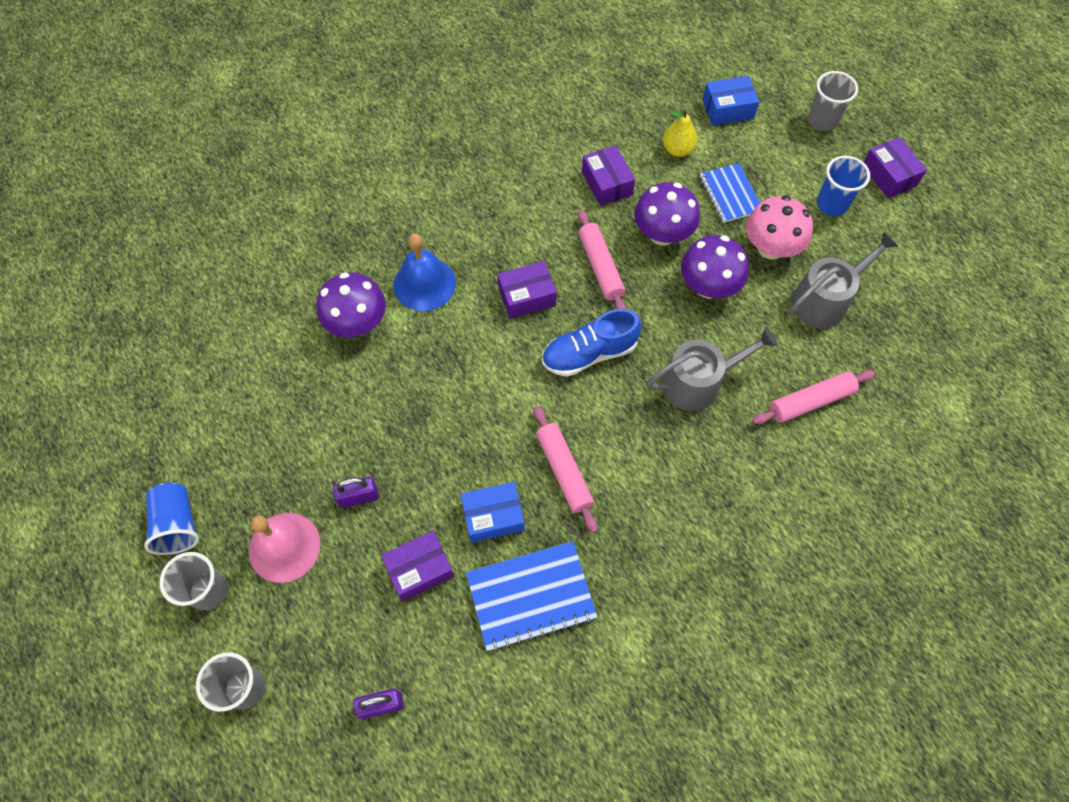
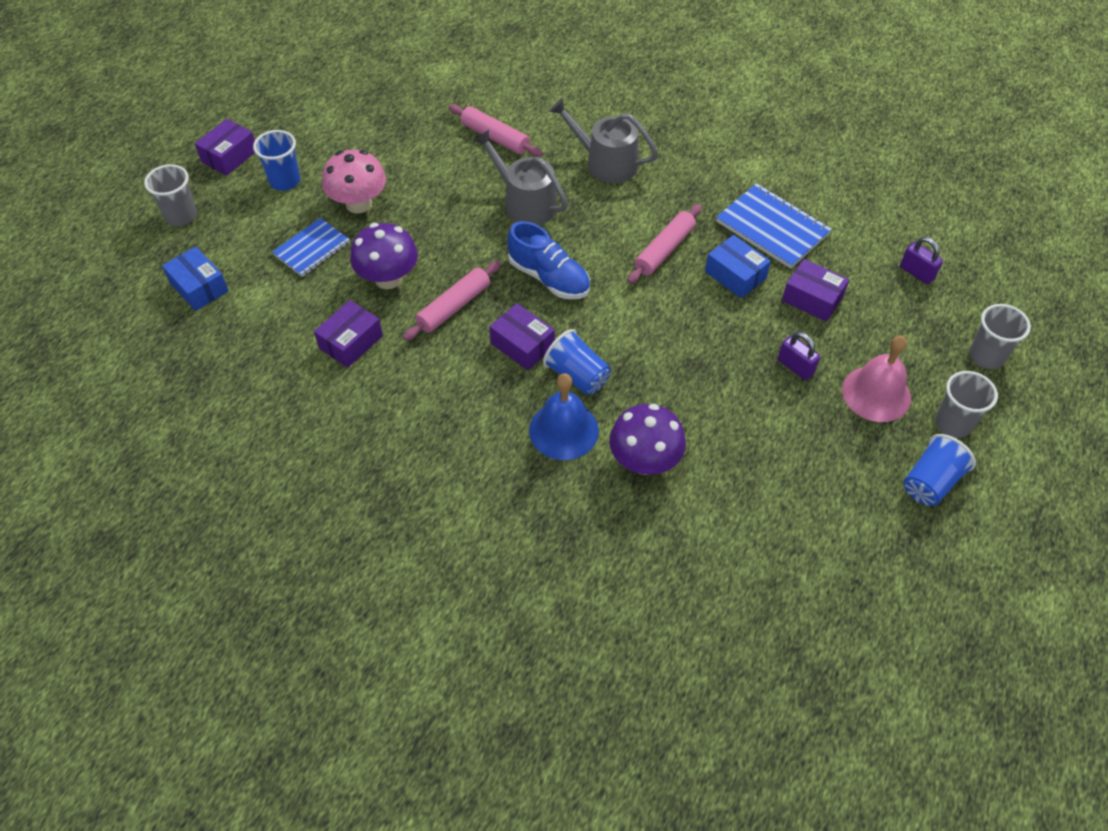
camera: 120 degrees left, 10 degrees down
yellow pear [663,109,697,157] -> none
purple mushroom [681,235,749,299] -> none
grey watering can [789,232,898,328] -> grey watering can moved to [549,98,658,183]
none -> blue cup [543,329,610,395]

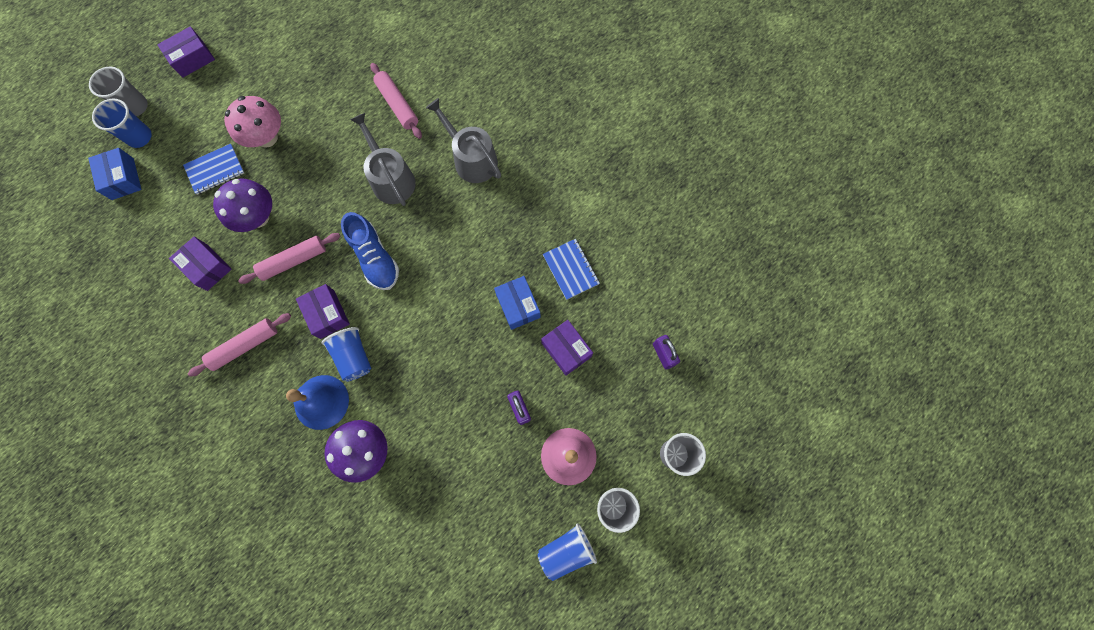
camera: 20 degrees right, 20 degrees up
blue cup [253,130,300,191] -> blue cup moved to [92,99,152,148]
purple box [314,300,383,368] -> purple box turned 75 degrees clockwise [169,237,232,291]
pink rolling pin [628,204,702,284] -> pink rolling pin moved to [188,313,291,377]
blue notebook [716,183,832,269] -> blue notebook [543,239,600,300], size x0.67

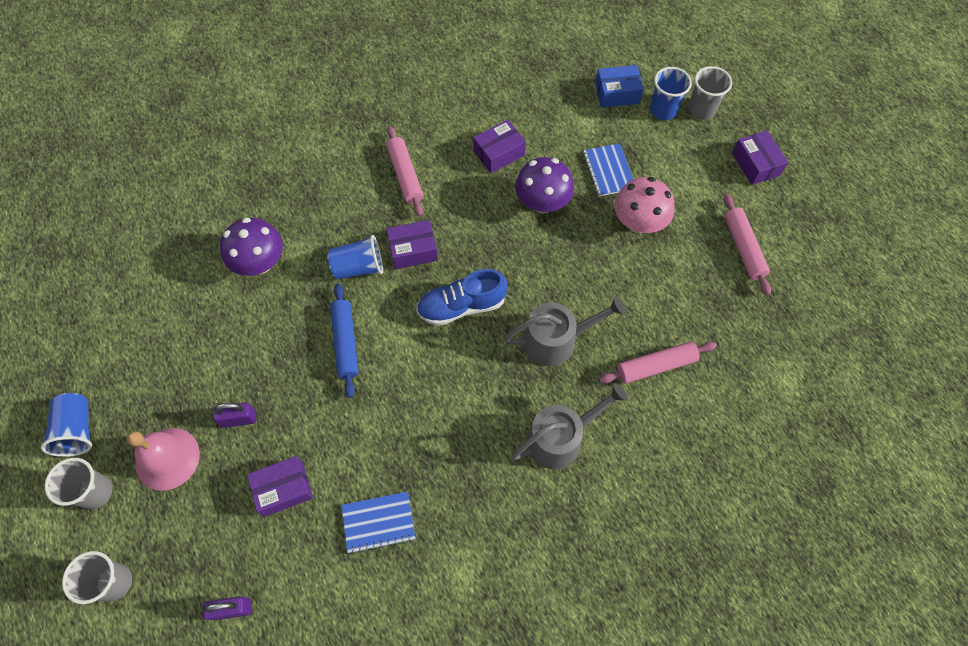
camera: 105 degrees right, 10 degrees down
pink rolling pin [238,233,340,284] -> pink rolling pin moved to [724,194,771,296]
blue bell [286,375,349,430] -> none
blue box [494,276,541,330] -> none
none -> blue rolling pin [330,283,359,398]

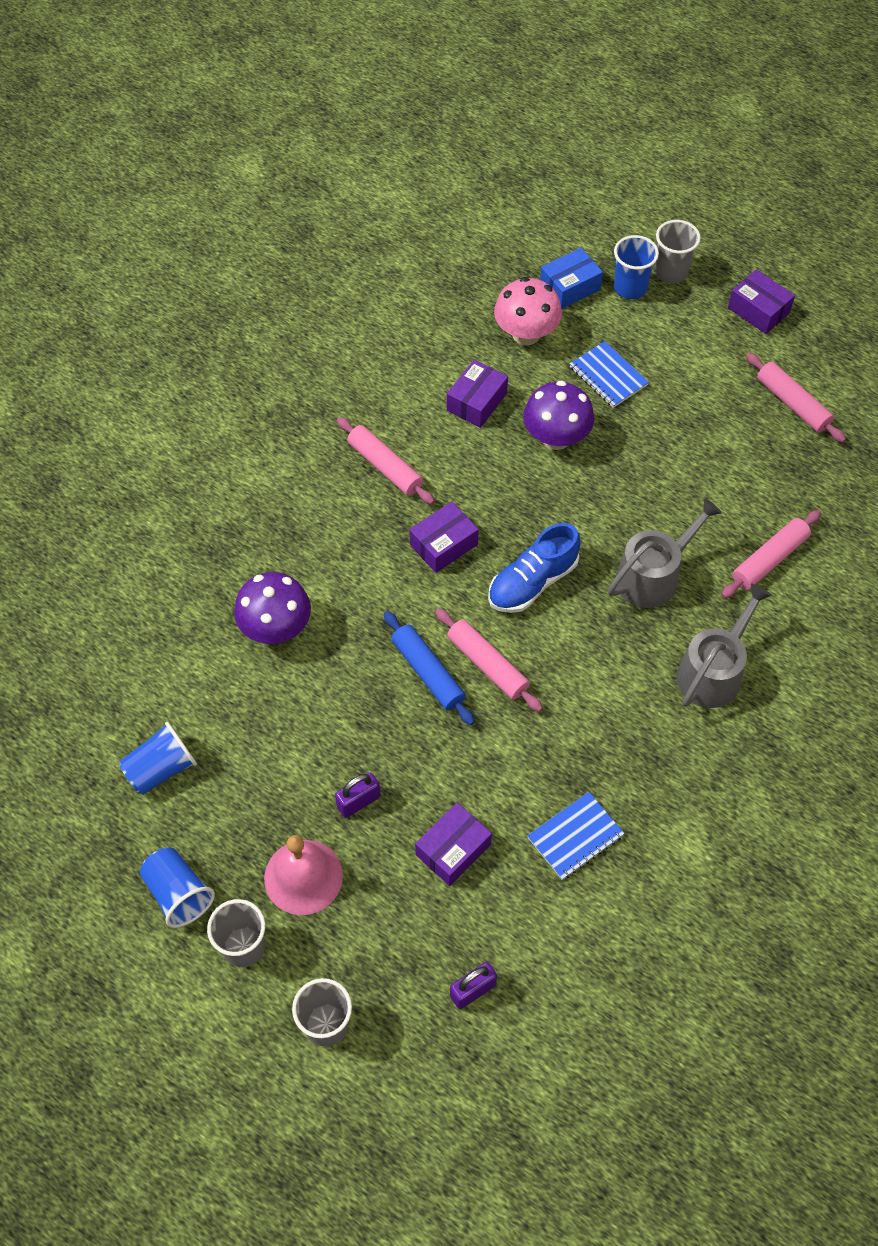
camera: 25 degrees left, 5 degrees down
blue cup [327,235,383,279] -> blue cup moved to [119,722,197,794]
pink mushroom [614,177,675,233] -> pink mushroom moved to [494,277,562,345]
none -> pink rolling pin [435,609,543,712]

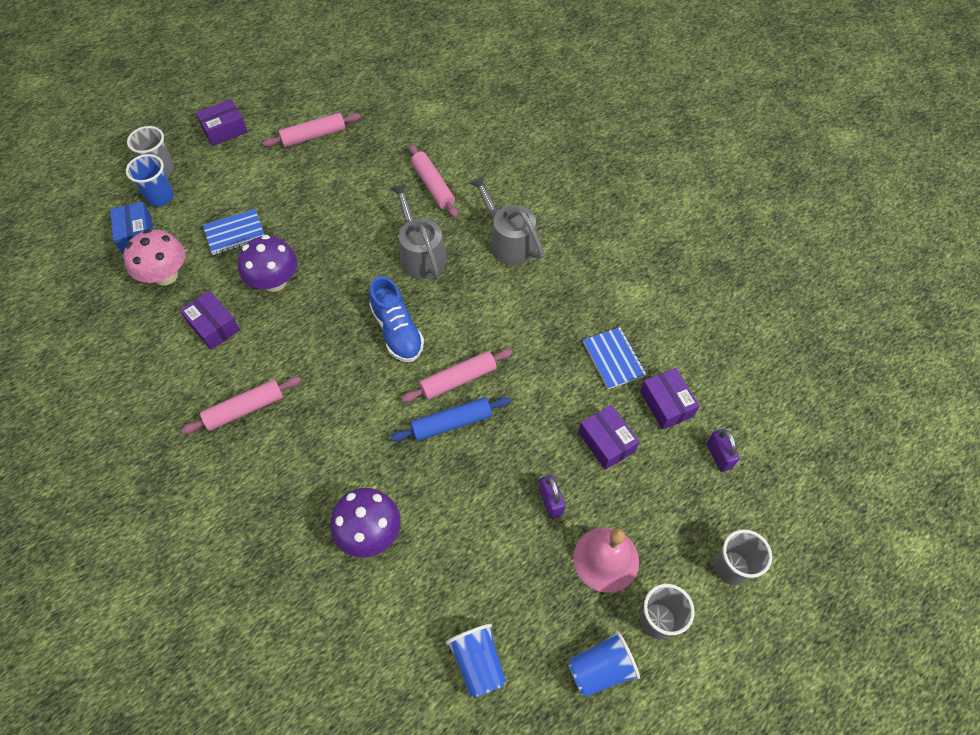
camera: 75 degrees left, 0 degrees up
purple box [409,502,479,573] -> purple box moved to [640,368,700,430]

